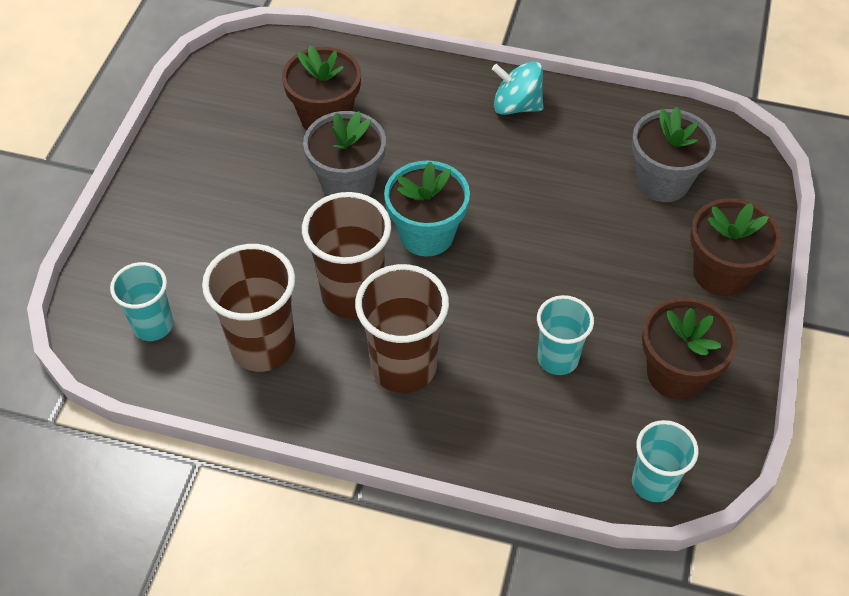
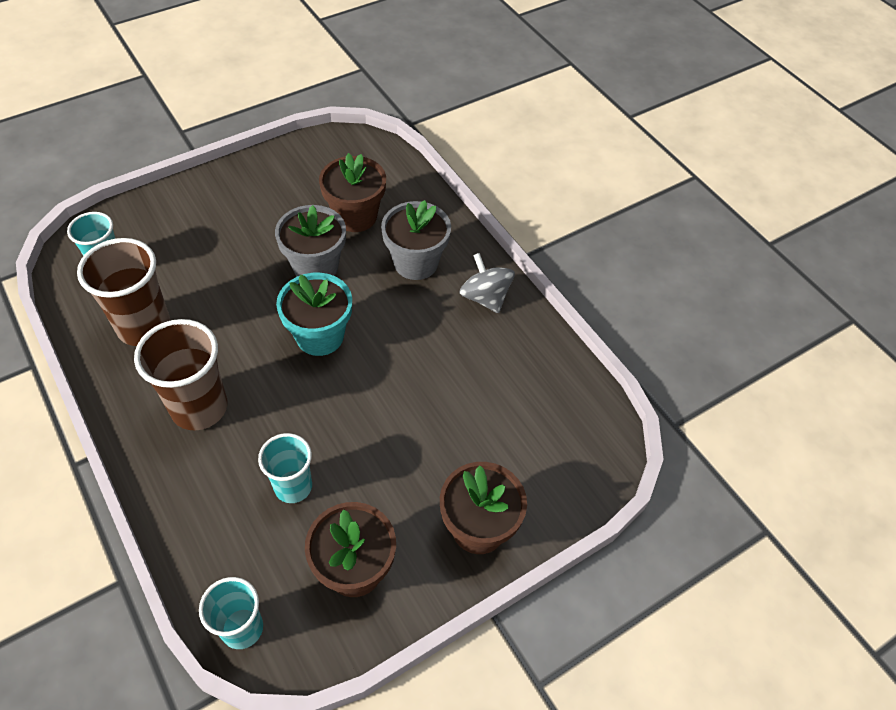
camera: 40 degrees right, 0 degrees up
brown cup [302,192,391,318] -> none
turquoise spinning top [492,61,543,115] -> grey spinning top [460,253,515,313]
grey flower pot [632,107,716,202] -> grey flower pot moved to [381,200,451,280]

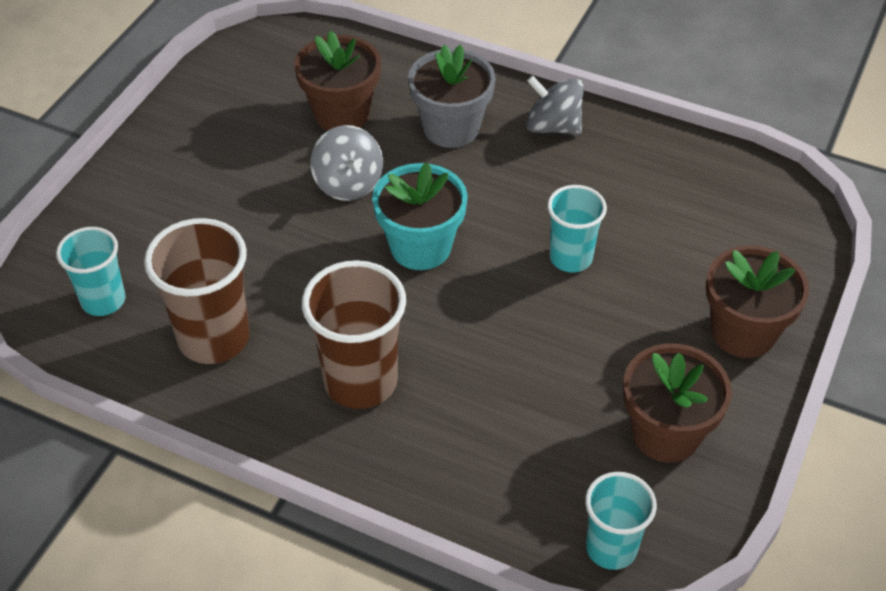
camera: 30 degrees left, 5 degrees down
turquoise cup [258,433,312,503] -> turquoise cup moved to [547,185,607,273]
grey flower pot [275,205,346,276] -> grey spinning top [311,125,383,201]

